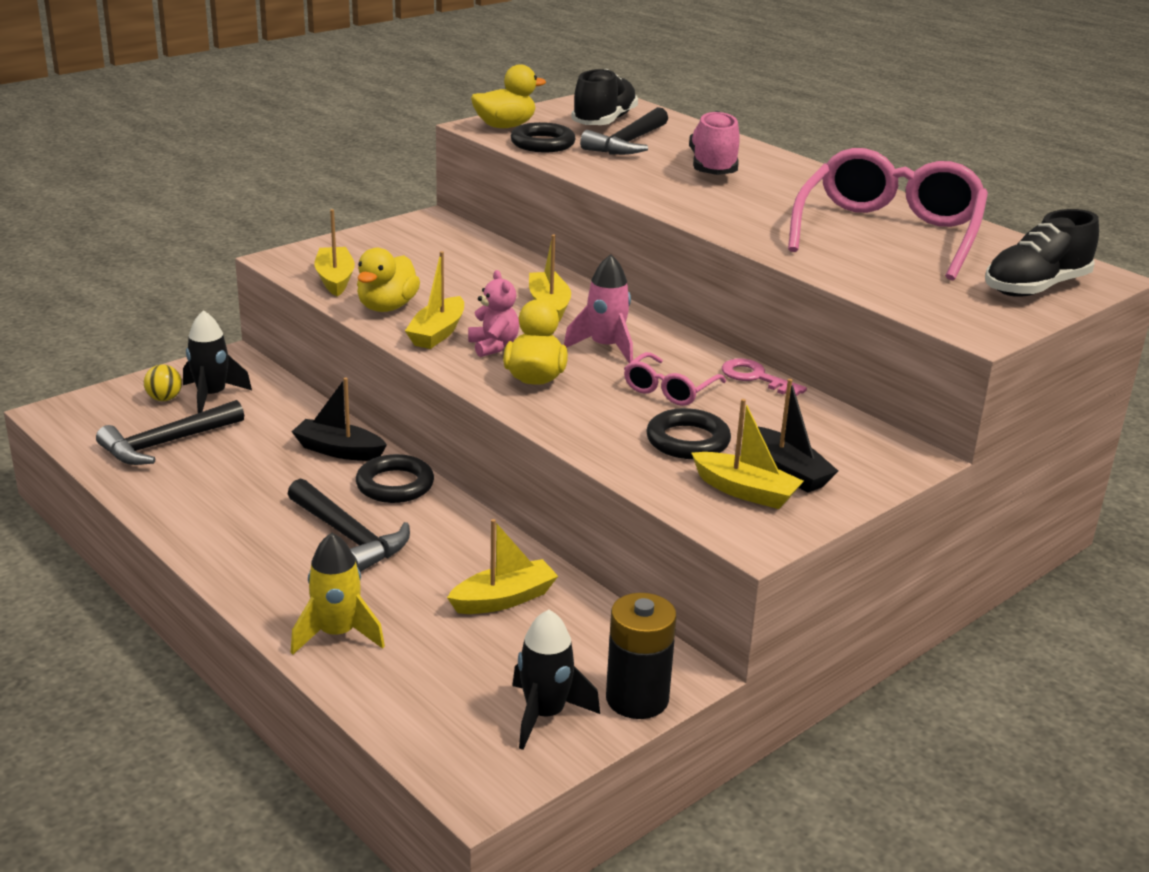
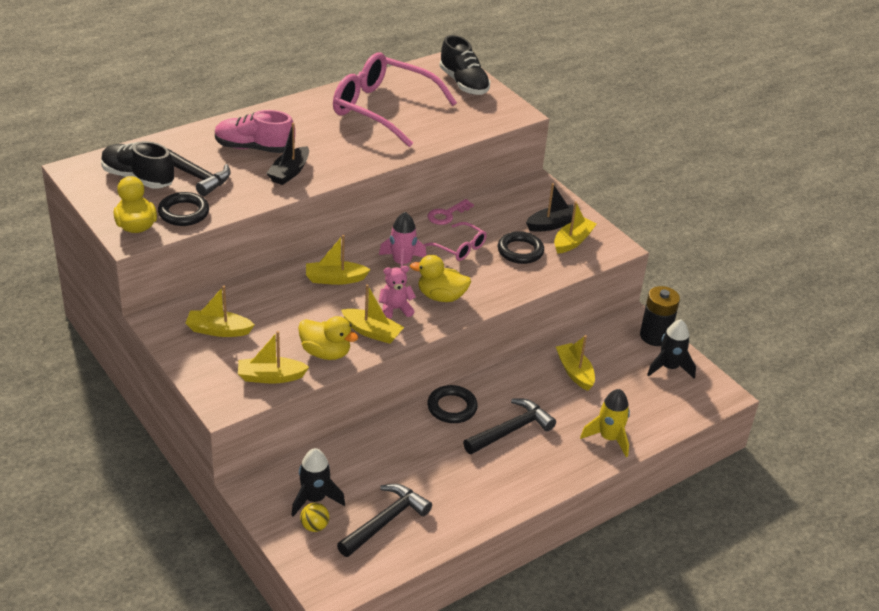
camera: 85 degrees left, 10 degrees up
black hammer [96,400,244,465] -> black hammer turned 105 degrees counterclockwise [337,484,432,557]
black boat [292,377,387,461] -> black boat moved to [266,123,309,185]
none -> yellow boat [185,286,255,337]

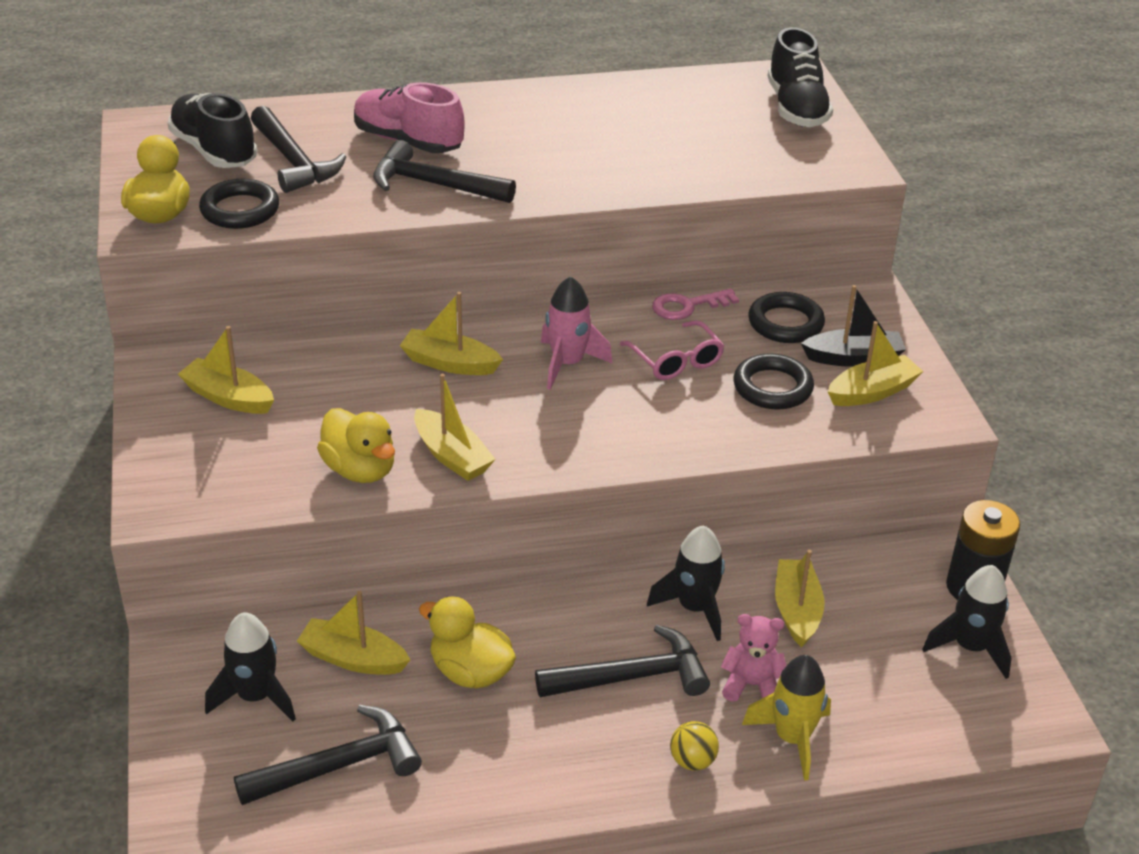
camera: 25 degrees right, 0 degrees up
yellow boat [238,331,309,384] -> yellow boat moved to [297,591,410,675]
black boat [266,123,309,185] -> black hammer [373,140,516,203]
yellow ball [300,503,329,532] -> yellow ball moved to [670,721,719,771]
pink glasses [333,53,457,147] -> none
pink teddy bear [379,266,416,319] -> pink teddy bear moved to [721,614,786,702]
yellow duck [410,255,471,302] -> yellow duck moved to [419,596,516,689]
black ring [427,385,478,423] -> black ring moved to [748,292,825,343]
none -> black rocket [647,525,725,641]

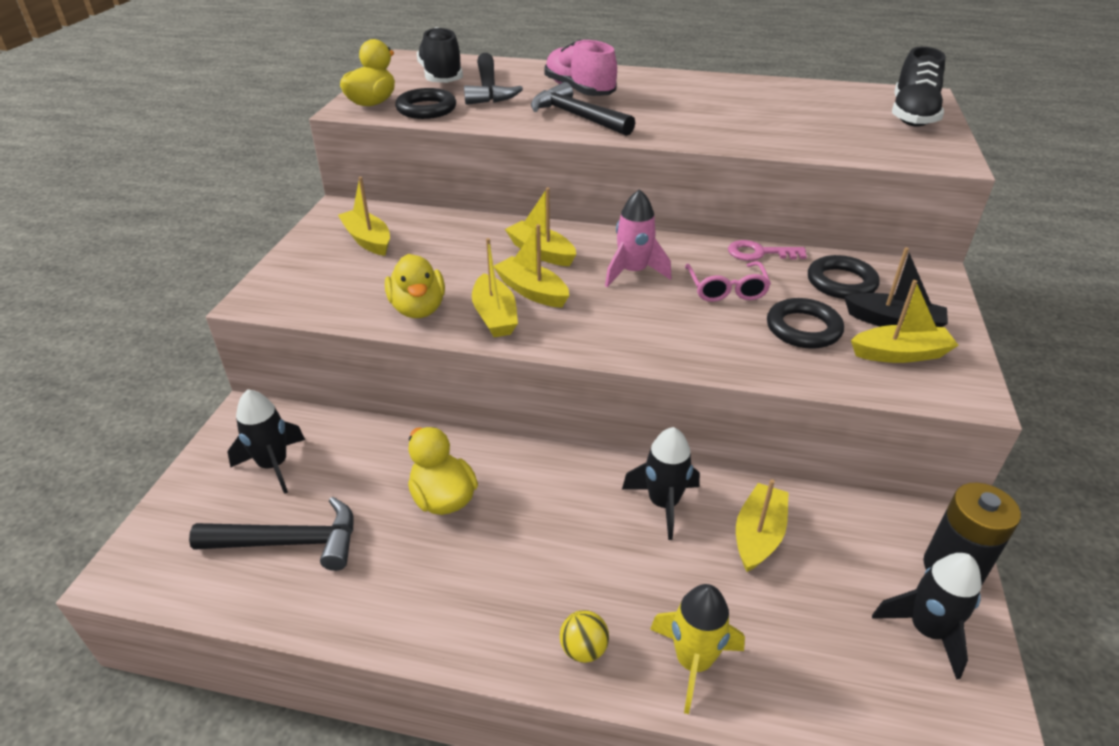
camera: 25 degrees right, 0 degrees up
yellow boat [297,591,410,675] -> yellow boat moved to [494,224,569,308]
black hammer [535,625,710,698] -> none
pink teddy bear [721,614,786,702] -> none

